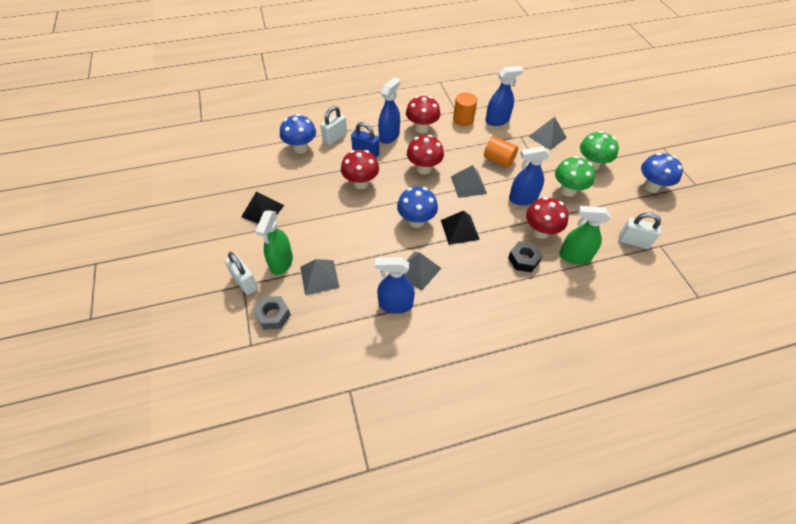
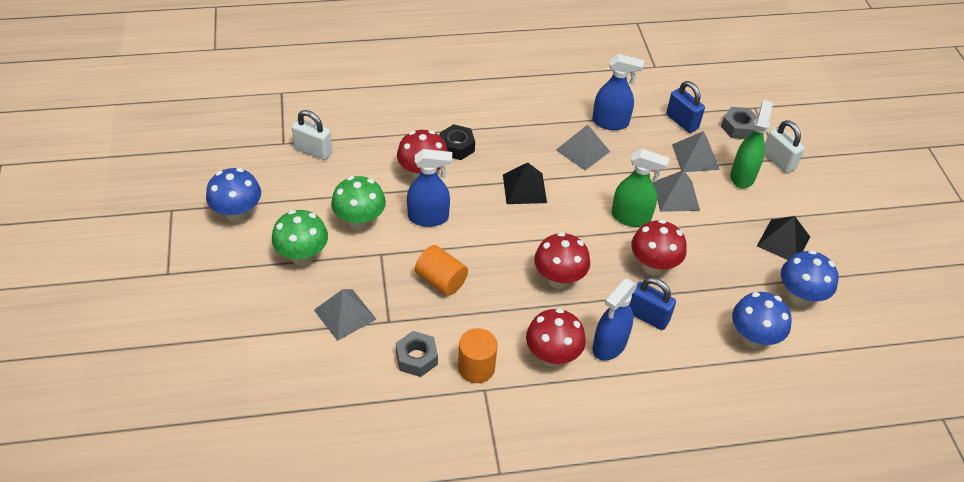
camera: 175 degrees left, 5 degrees down
white padlock [320,106,347,145] -> none
blue mushroom [397,187,438,228] -> blue mushroom moved to [781,250,839,307]
grey pyramid [451,165,487,198] -> grey pyramid moved to [653,170,700,212]
blue spray bottle [485,66,523,126] -> grey nut [396,331,438,377]
green spray bottle [559,206,611,264] -> green spray bottle moved to [611,149,670,227]
none -> blue padlock [666,81,705,133]

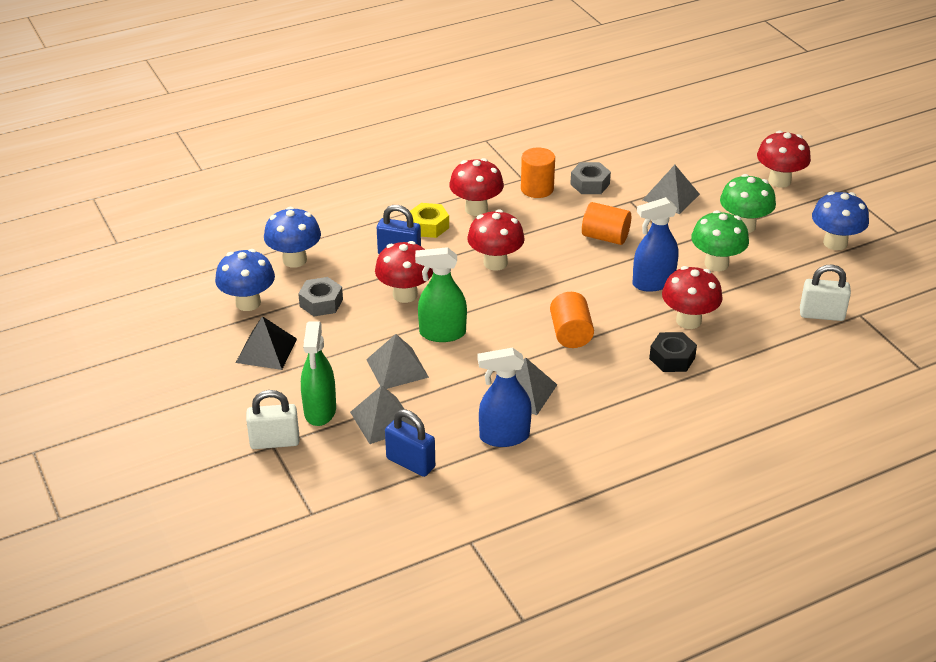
camera: 165 degrees right, 10 degrees down
black pyramid [503,162,547,204] -> orange cylinder [550,292,594,348]
blue spray bottle [592,279,638,361] -> yellow nut [410,203,449,238]
grey nut [721,107,758,139] -> grey nut moved to [298,277,343,317]
white padlock [764,120,805,173] -> white padlock turned 45 degrees counterclockwise [246,390,299,449]
none -> red mushroom [757,131,811,188]

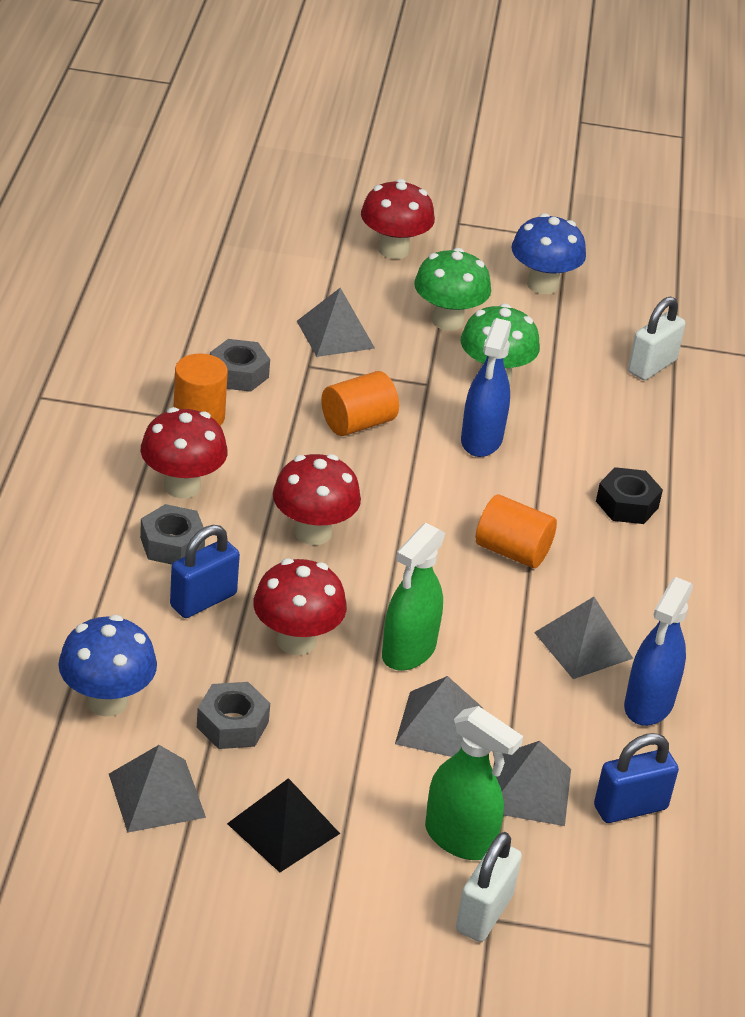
camera: 60 degrees left, 0 degrees up
blue mushroom [215,249,275,311] -> grey pyramid [109,745,206,833]
yellow nut [410,203,449,238] -> grey nut [140,504,205,565]
red mushroom [662,266,723,329] -> none

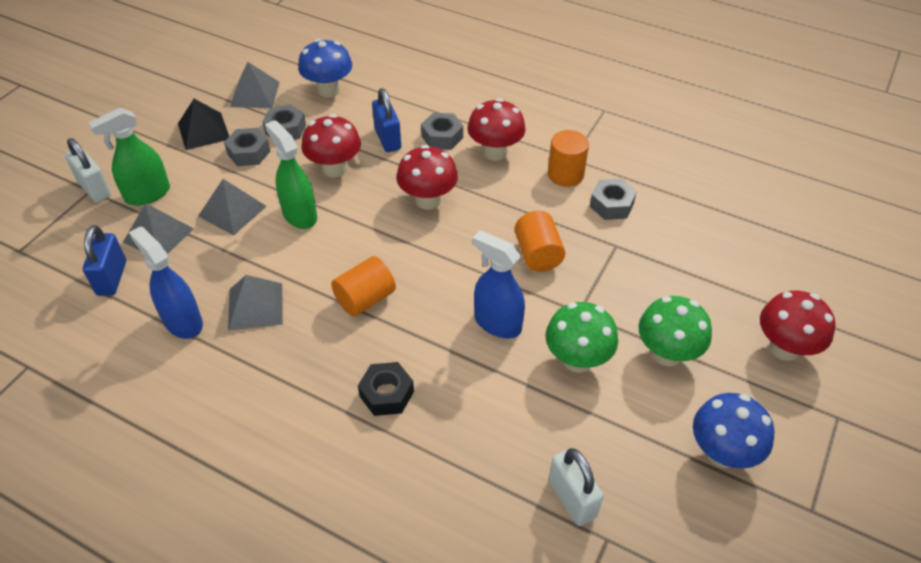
camera: 115 degrees right, 10 degrees up
grey pyramid [297,288,375,357] -> none
none -> grey nut [224,128,271,166]

